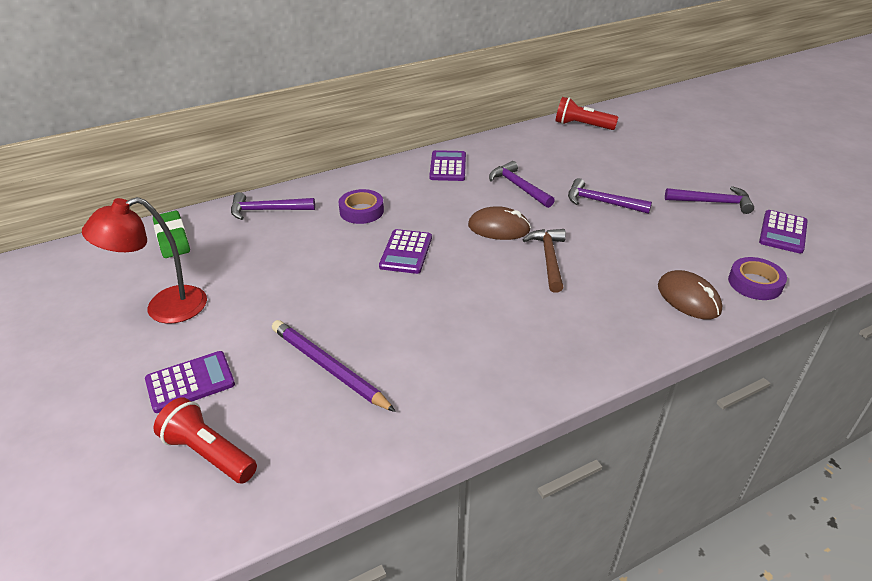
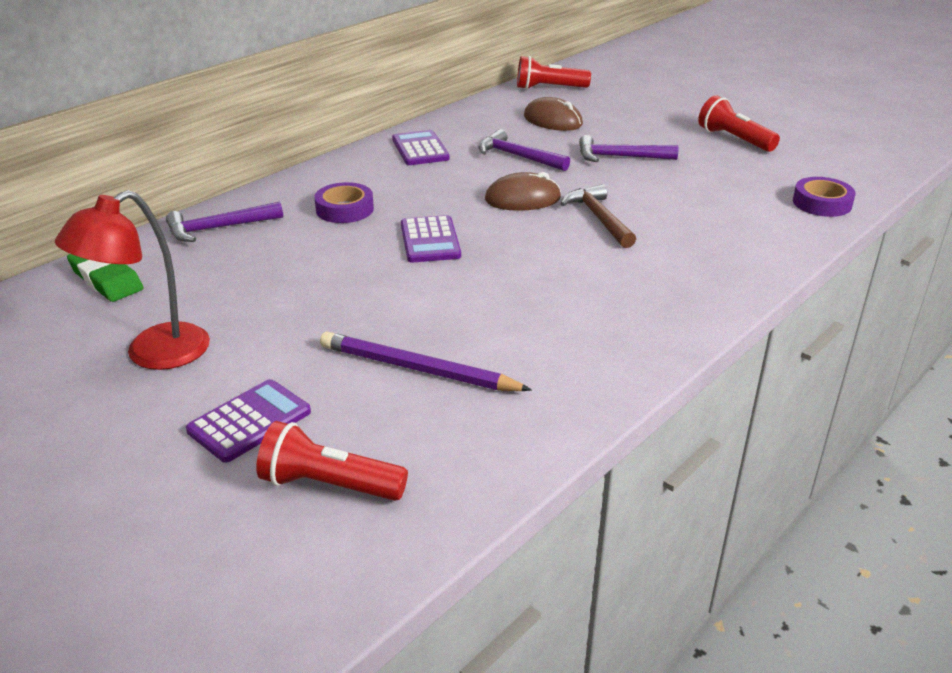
camera: 20 degrees left, 5 degrees down
brown mouse [658,270,723,319] -> brown mouse moved to [524,97,583,131]
purple hammer [665,186,754,214] -> red flashlight [698,95,780,152]
purple calculator [759,210,808,254] -> none

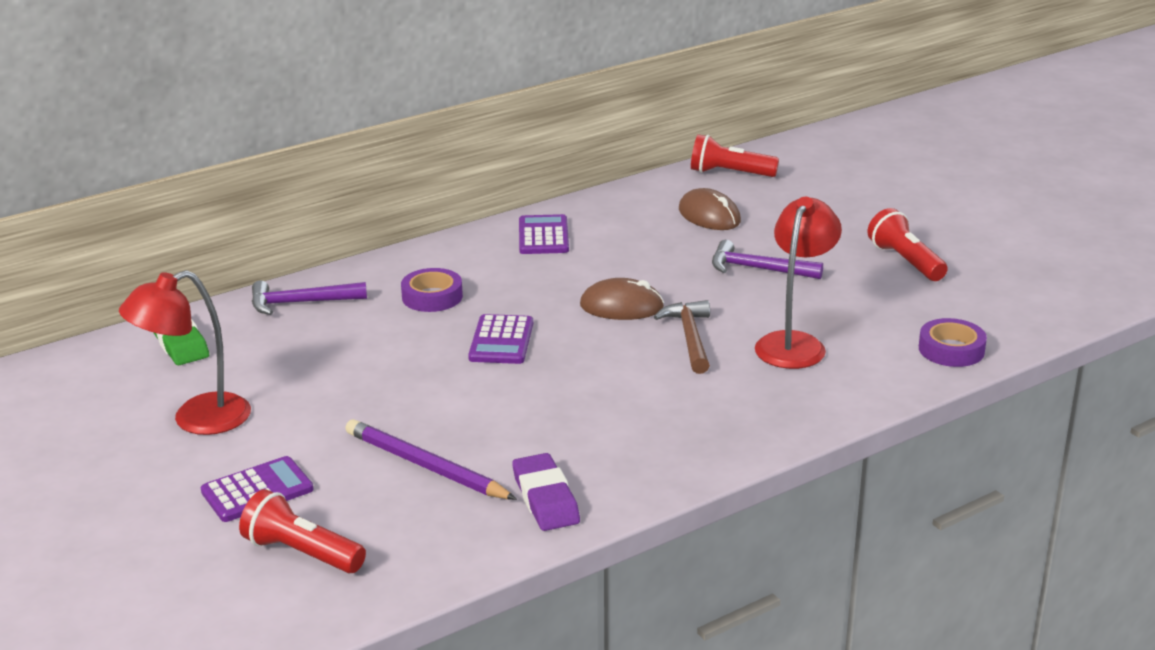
camera: 15 degrees right, 5 degrees down
purple hammer [479,129,570,171] -> none
none -> purple eraser [512,453,580,531]
none -> red lamp [755,197,842,369]

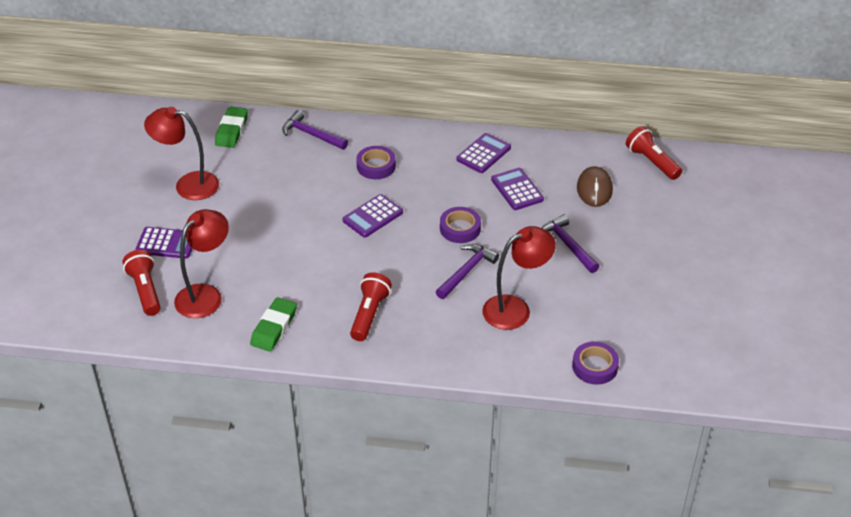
camera: 40 degrees right, 15 degrees up
purple pencil [345,419,517,500] -> none
purple eraser [512,453,580,531] -> green eraser [250,297,297,351]
brown mouse [580,278,664,320] -> purple tape [440,207,481,243]
brown hammer [654,300,710,374] -> purple hammer [436,244,499,299]
red flashlight [867,208,948,281] -> red flashlight moved to [350,272,392,341]
none -> red lamp [174,209,229,318]
none -> purple calculator [491,168,544,210]

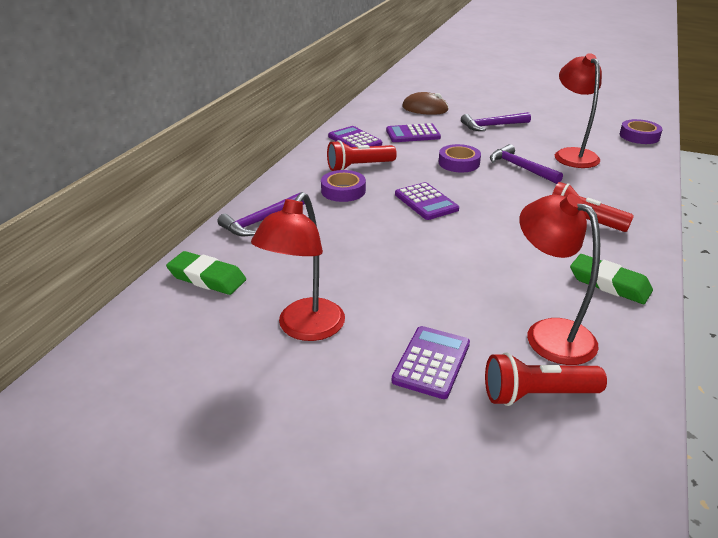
camera: 75 degrees left, 10 degrees down
red flashlight [626,126,682,180] -> red flashlight moved to [327,140,397,171]

